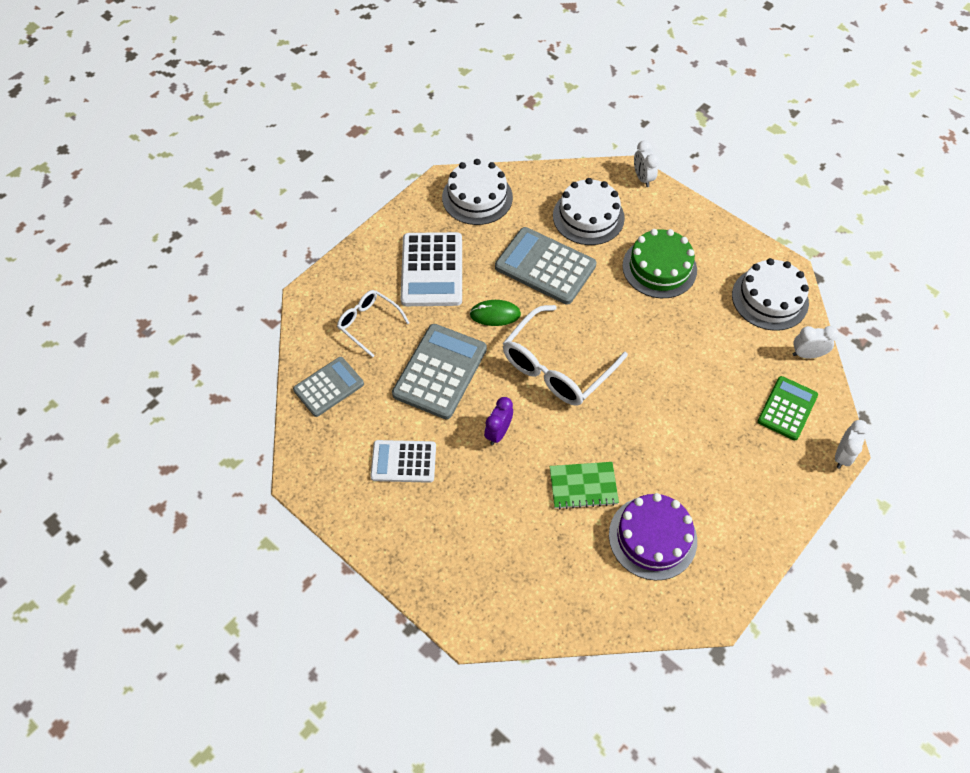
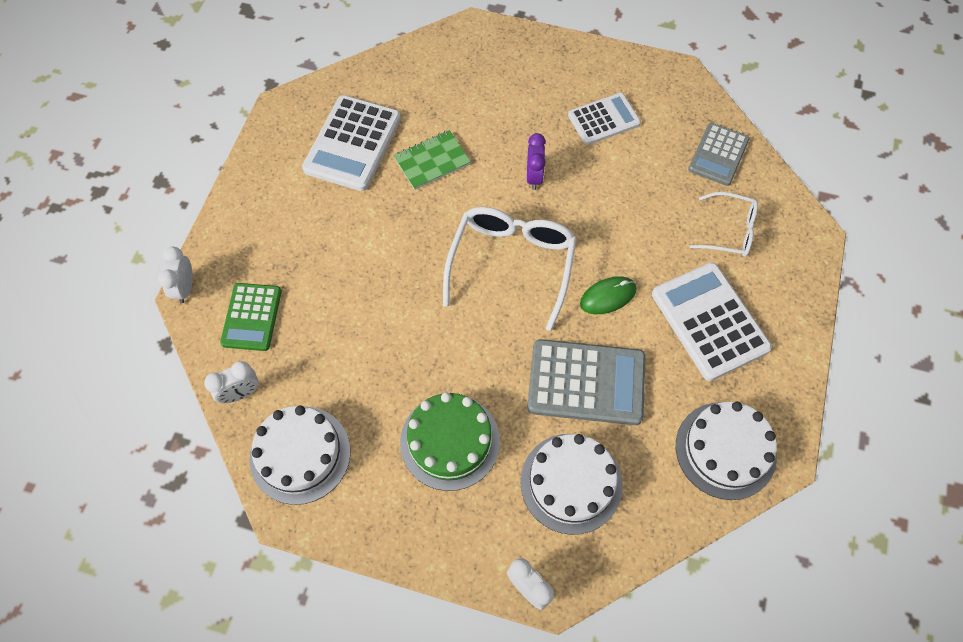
camera: 155 degrees right, 5 degrees up
grey calculator [392,324,487,419] -> none
purple cake [609,493,697,581] -> white calculator [302,95,401,191]

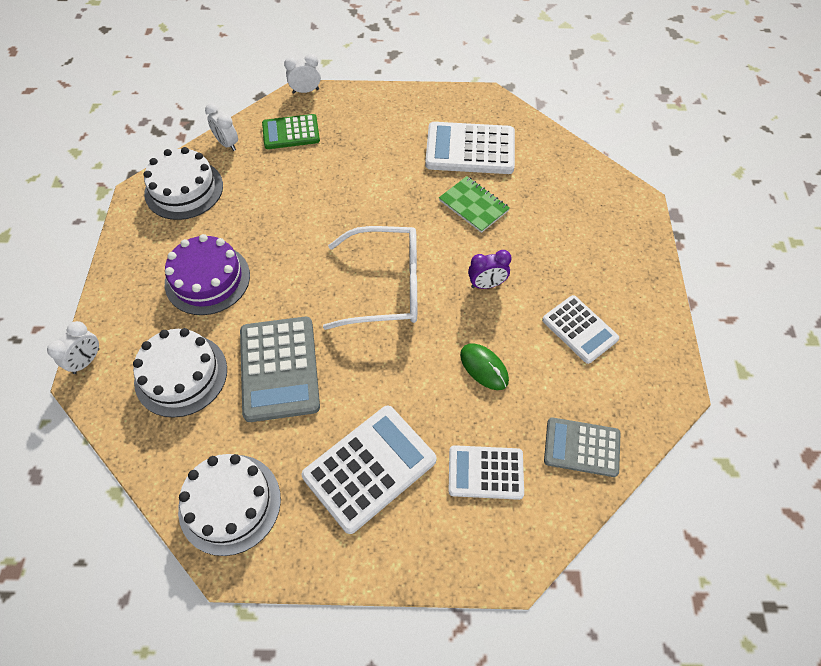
camera: 75 degrees right, 5 degrees down
green cake [400,392,500,491] -> purple cake [165,234,250,315]
green mouse [580,276,636,314] -> green mouse moved to [460,343,509,390]
white glasses [690,192,758,257] -> white calculator [448,445,524,500]

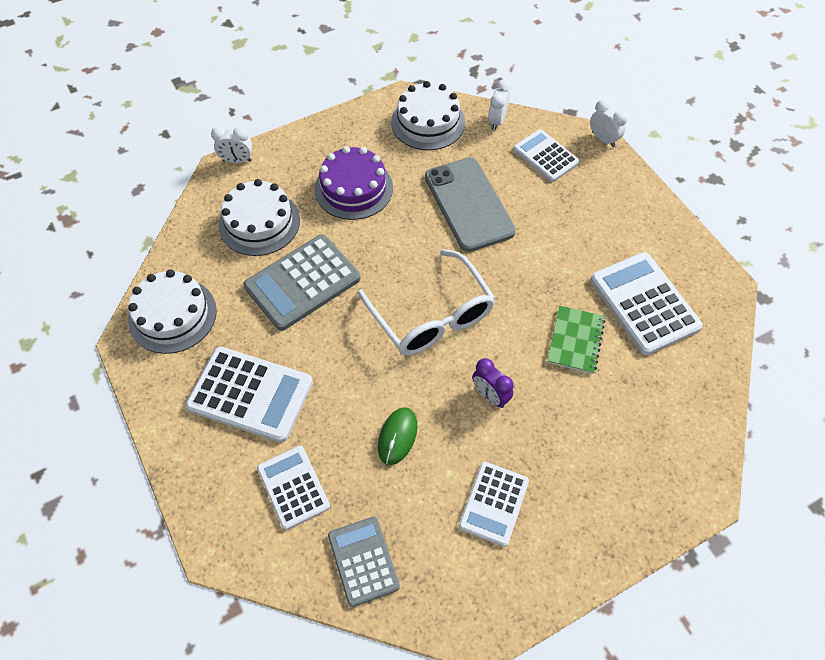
camera: 60 degrees right, 0 degrees up
green calculator [262,114,320,149] -> white calculator [513,129,579,182]
none -> grey phone [425,157,516,252]

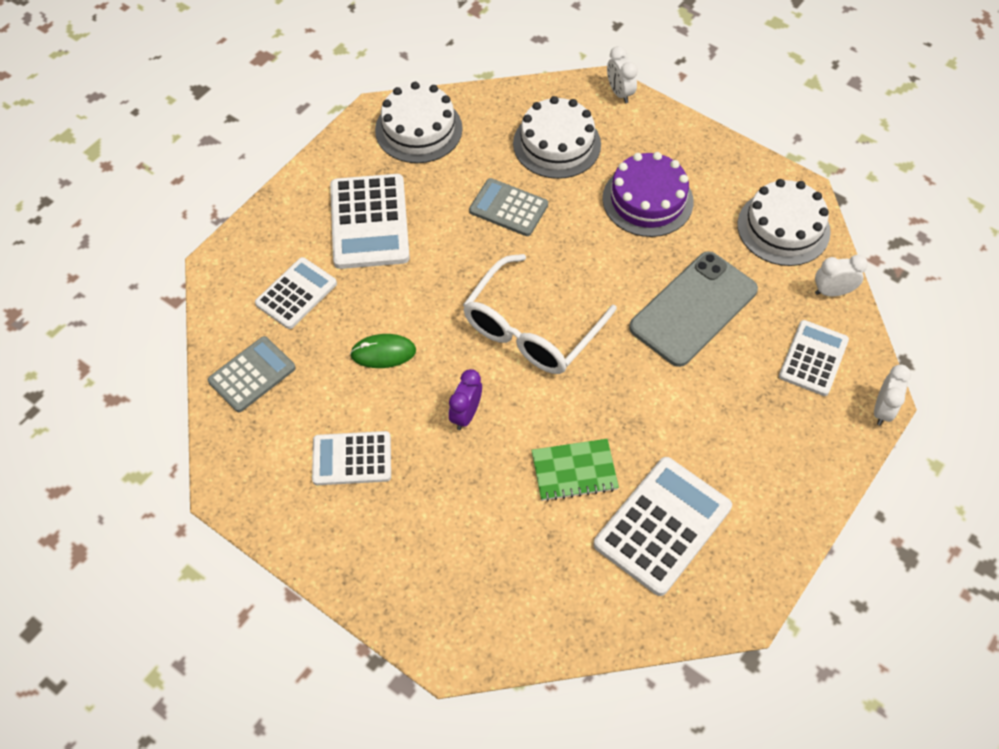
camera: 65 degrees right, 0 degrees up
grey calculator [244,235,361,331] -> grey calculator [469,178,548,236], size x0.64

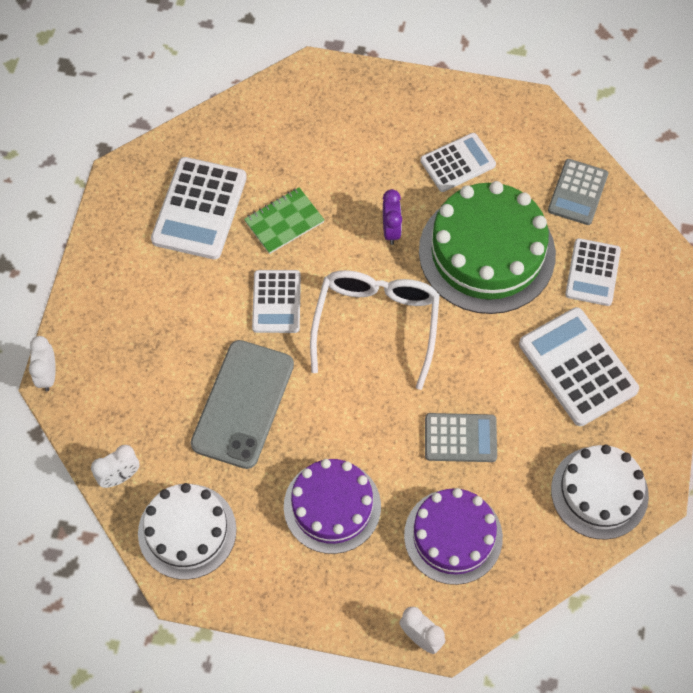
camera: 155 degrees right, 5 degrees up
green mouse [350,334,416,368] -> green cake [419,181,556,314]
white cake [513,96,601,179] -> purple cake [404,488,503,585]
white calculator [779,320,849,396] -> white calculator moved to [252,270,301,333]

